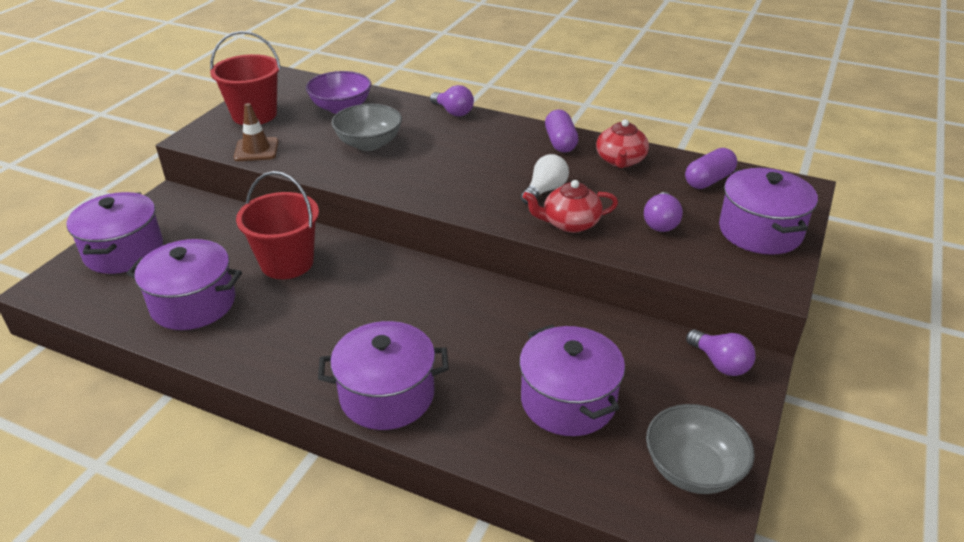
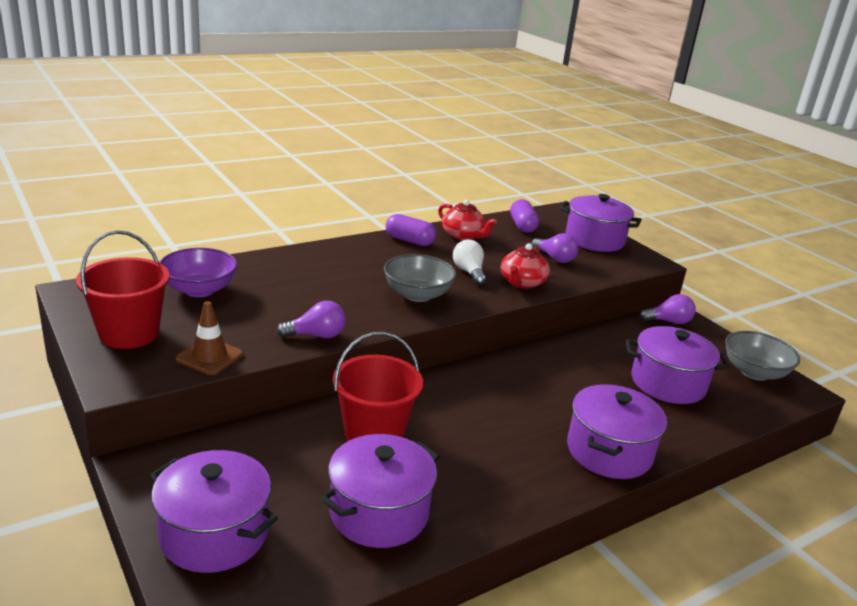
camera: 60 degrees left, 10 degrees down
grey bowl [331,104,402,151] -> grey bowl moved to [384,254,456,302]
purple light bulb [430,85,474,116] -> purple light bulb moved to [277,301,346,338]

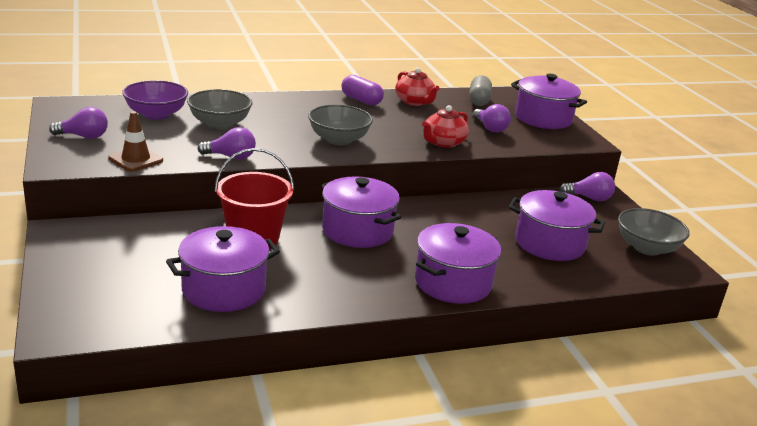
camera: 15 degrees right, 0 degrees up
red bucket [76,230,170,349] -> purple light bulb [49,107,108,139]
purple pot [151,450,278,573] -> purple pot moved to [322,176,402,248]
white light bulb [453,239,486,285] -> none
purple capsule [510,199,539,233] -> grey capsule [469,75,492,106]
none -> grey bowl [187,89,252,129]

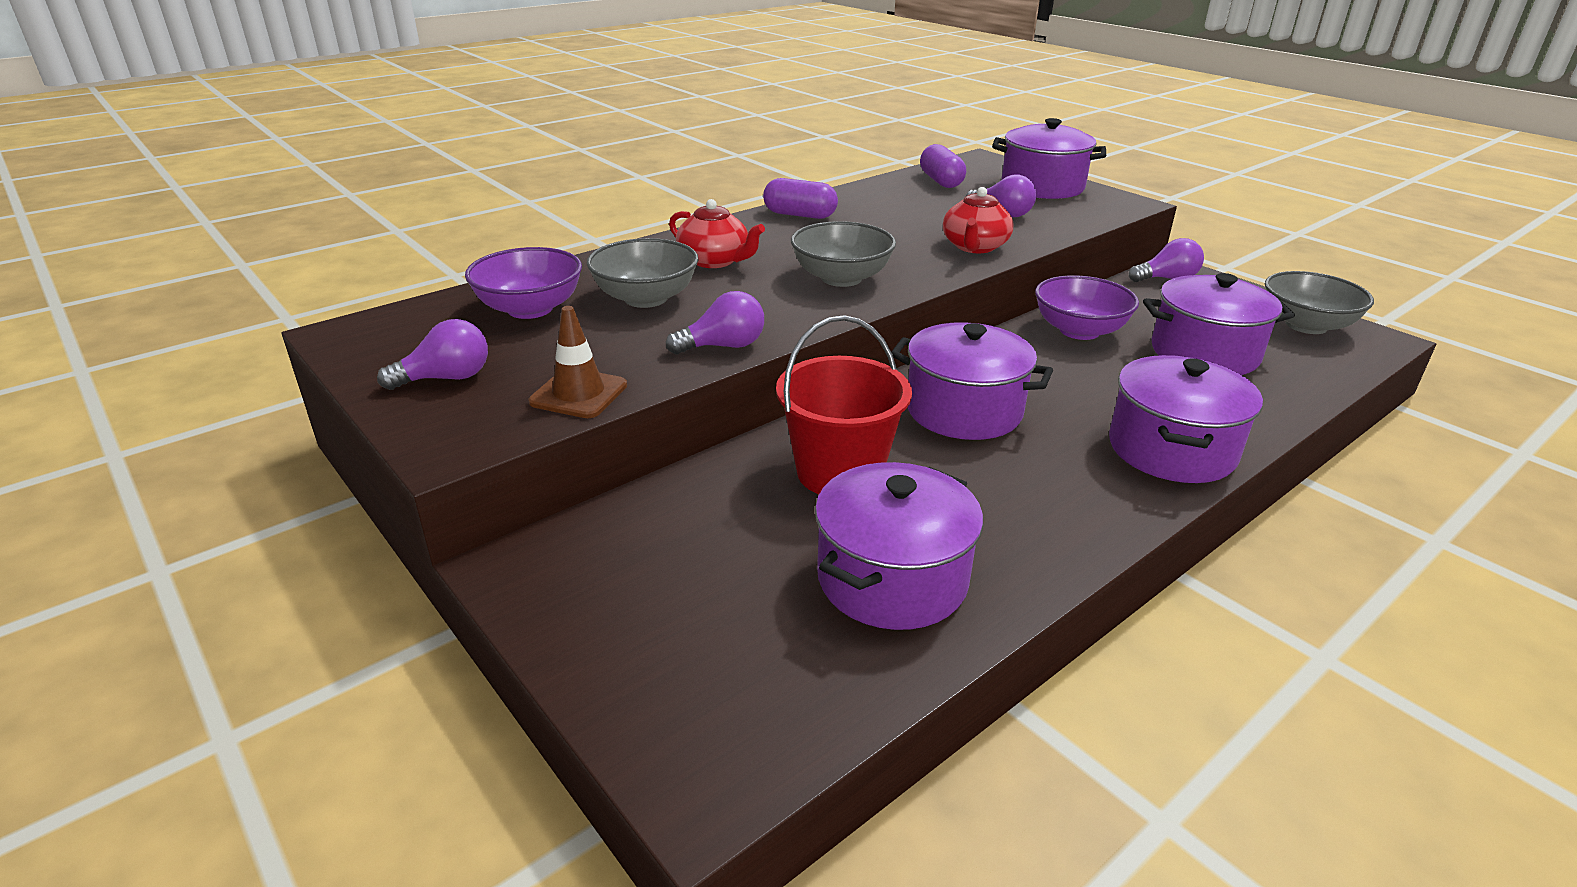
camera: 20 degrees left, 5 degrees up
red teapot [395,68,440,106] -> red teapot moved to [669,199,765,268]
grey capsule [469,75,492,106] -> purple capsule [920,144,966,188]
none -> purple bowl [1035,275,1139,340]

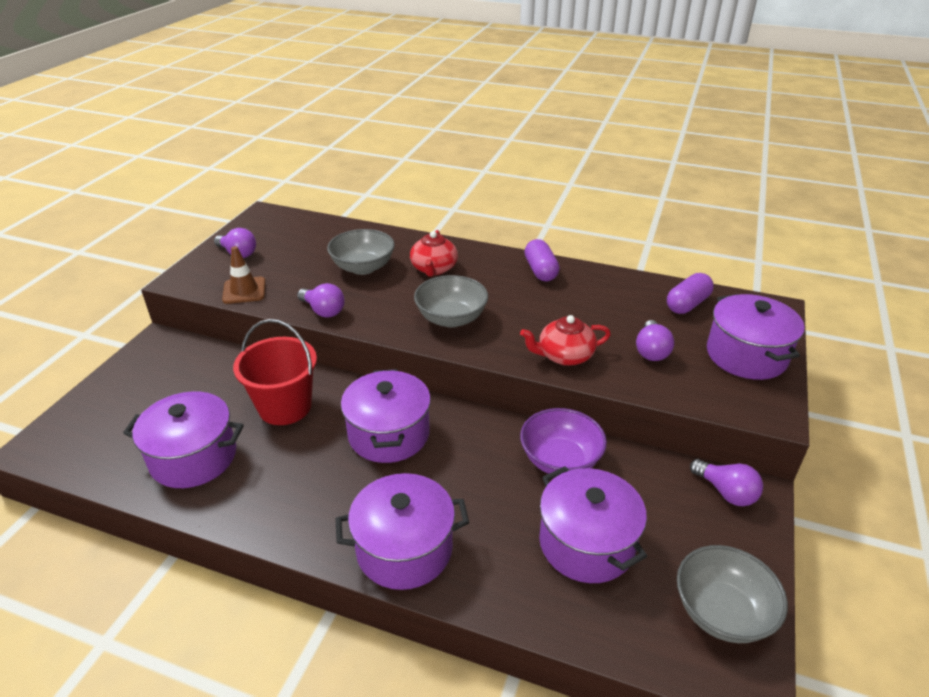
camera: 60 degrees right, 5 degrees up
purple bowl [465,247,582,319] -> none

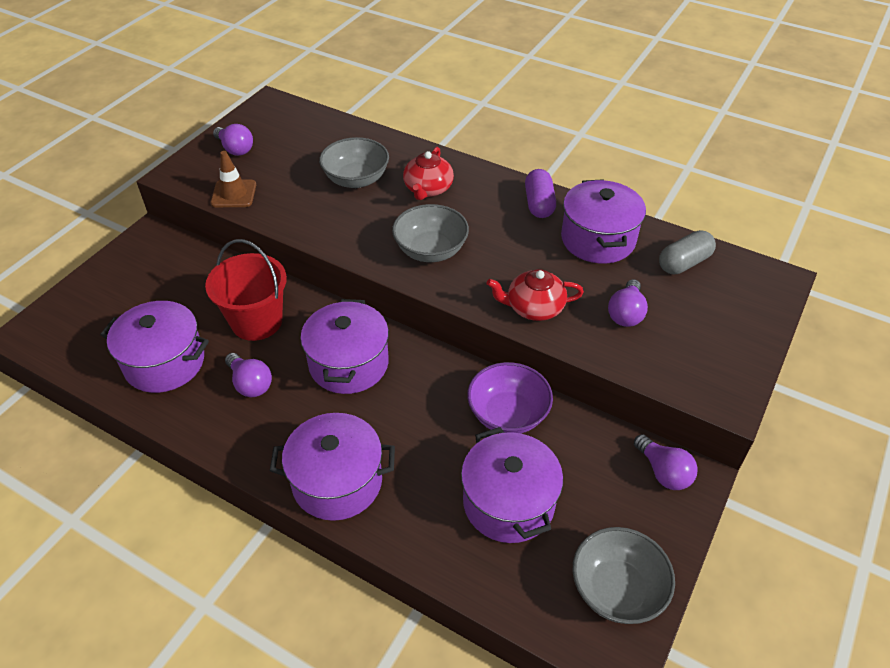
camera: 10 degrees right, 10 degrees up
purple light bulb [297,283,345,318] -> purple light bulb moved to [225,353,272,397]
purple capsule [667,273,714,314] -> grey capsule [659,230,716,274]
purple pot [707,294,805,380] -> purple pot moved to [561,179,646,264]

